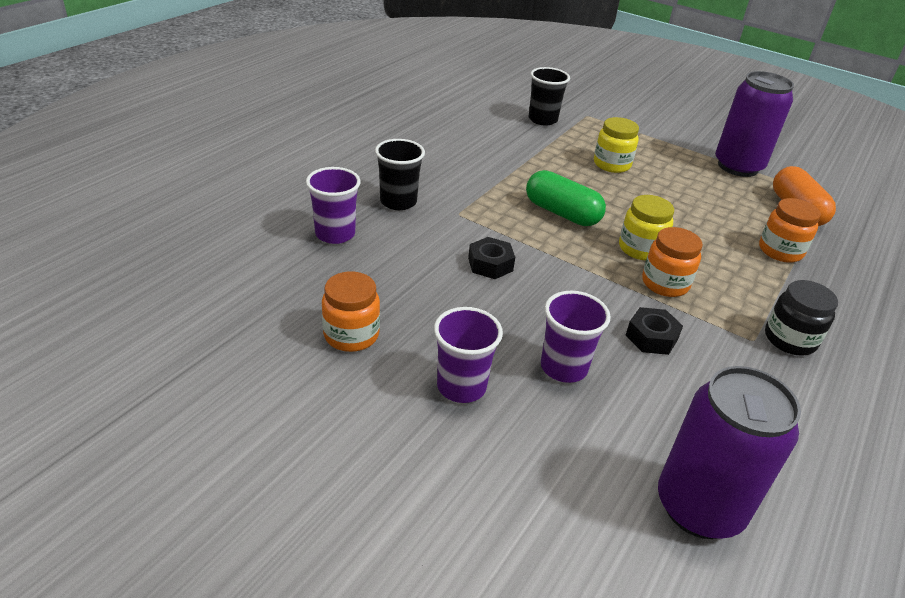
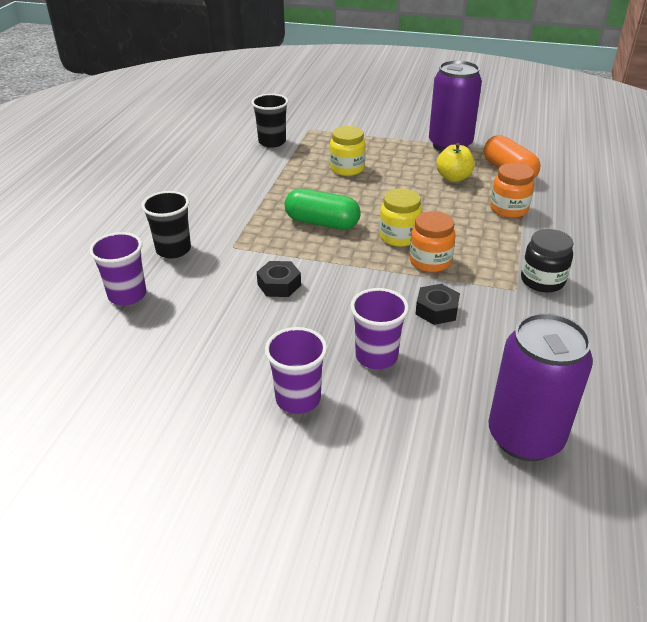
camera: 15 degrees left, 0 degrees up
orange jar [322,271,380,352] -> none
none -> yellow apple [436,143,475,182]

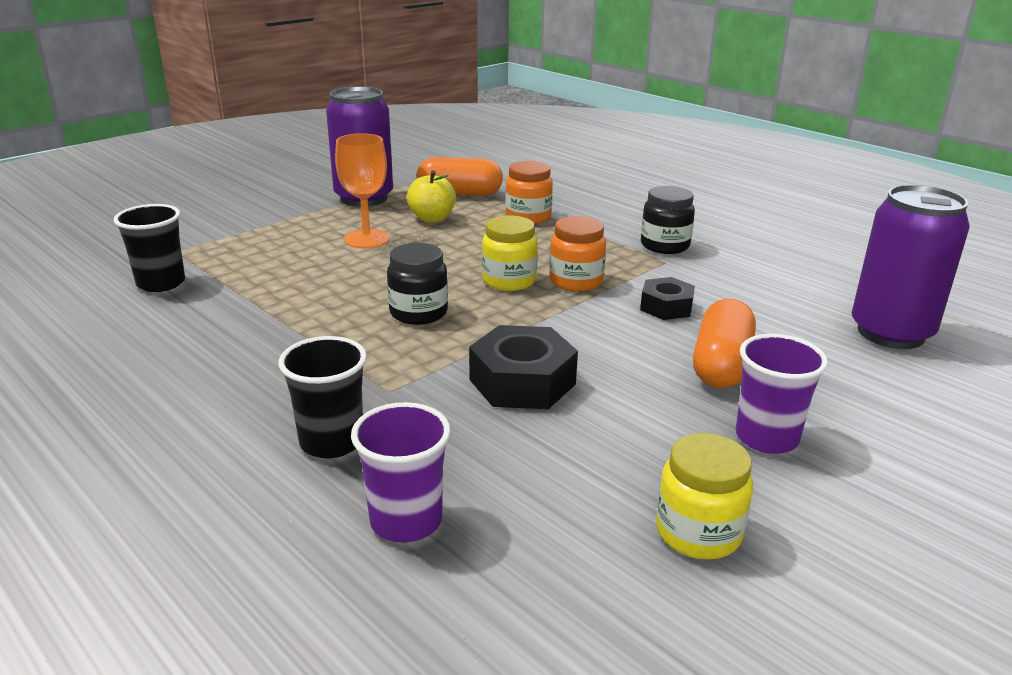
camera: 60 degrees left, 10 degrees down
black nut [257,261,301,297] -> black nut [469,325,578,409], size x1.61
green capsule [284,189,361,230] -> black jar [387,243,448,325]
yellow jar [330,126,366,176] -> yellow jar moved to [656,433,753,560]
purple cup [350,288,409,369] -> orange capsule [693,299,756,388]
none -> orange goblet [335,133,390,248]

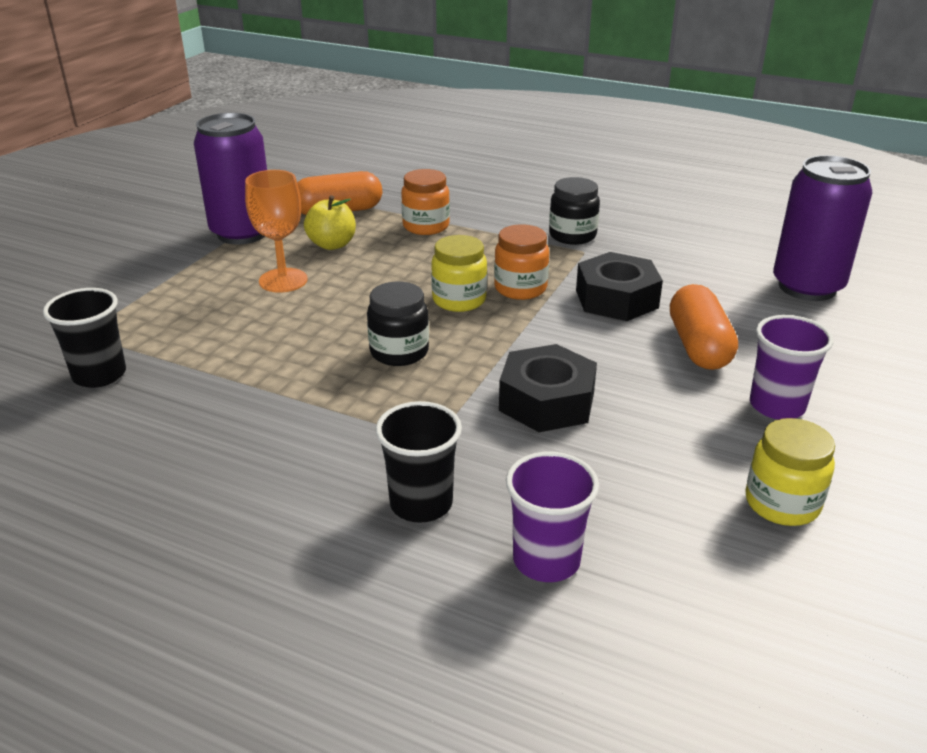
camera: 20 degrees left, 5 degrees up
black nut [640,277,695,320] -> black nut [576,252,663,321], size x1.61

